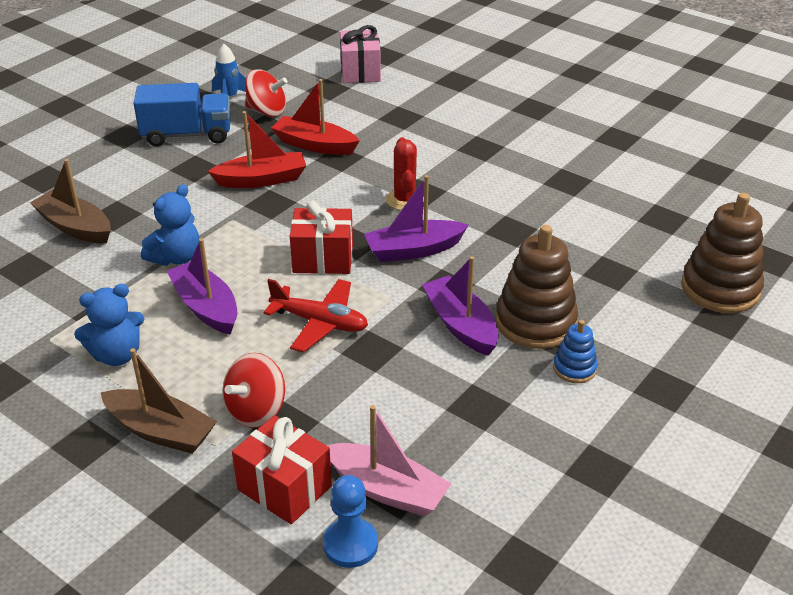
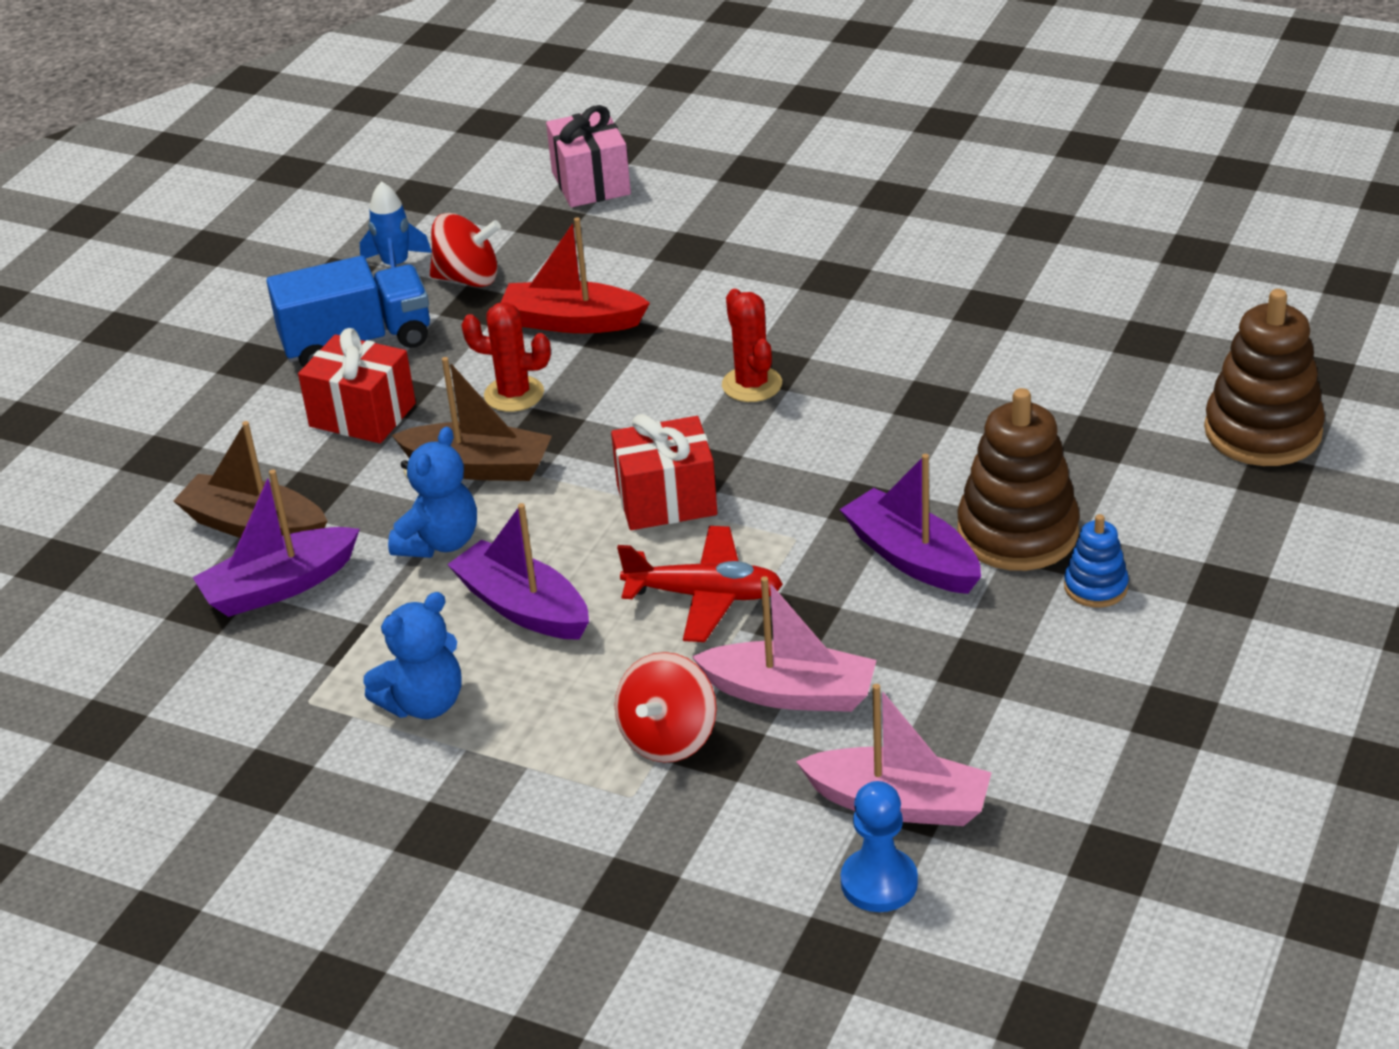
camera: 10 degrees left, 0 degrees up
brown boat [100,348,217,454] -> brown boat moved to [392,357,552,481]
red boat [208,111,306,188] -> red cactus [461,302,551,412]
red gift [232,415,332,524] -> red gift moved to [298,328,416,443]
purple boat [364,175,469,262] -> purple boat moved to [192,469,360,617]
none -> pink boat [692,576,877,712]

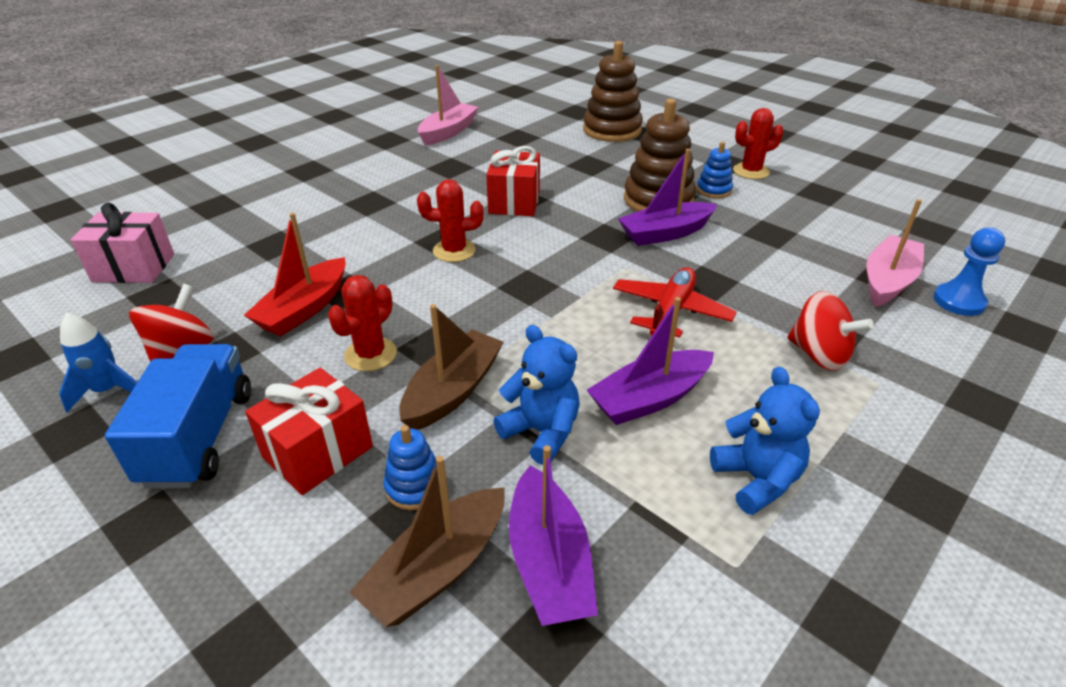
camera: 75 degrees left, 0 degrees up
red gift [611,414,717,530] -> red gift moved to [486,146,540,216]
pink boat [692,576,877,712] -> pink boat moved to [418,65,478,146]
none -> blue stacking toy [383,425,441,510]
none -> red cactus [733,108,784,179]

